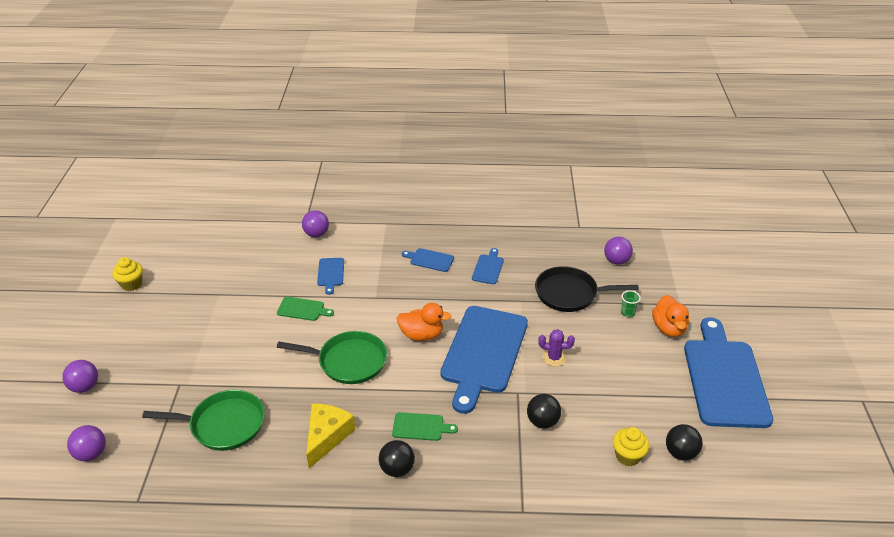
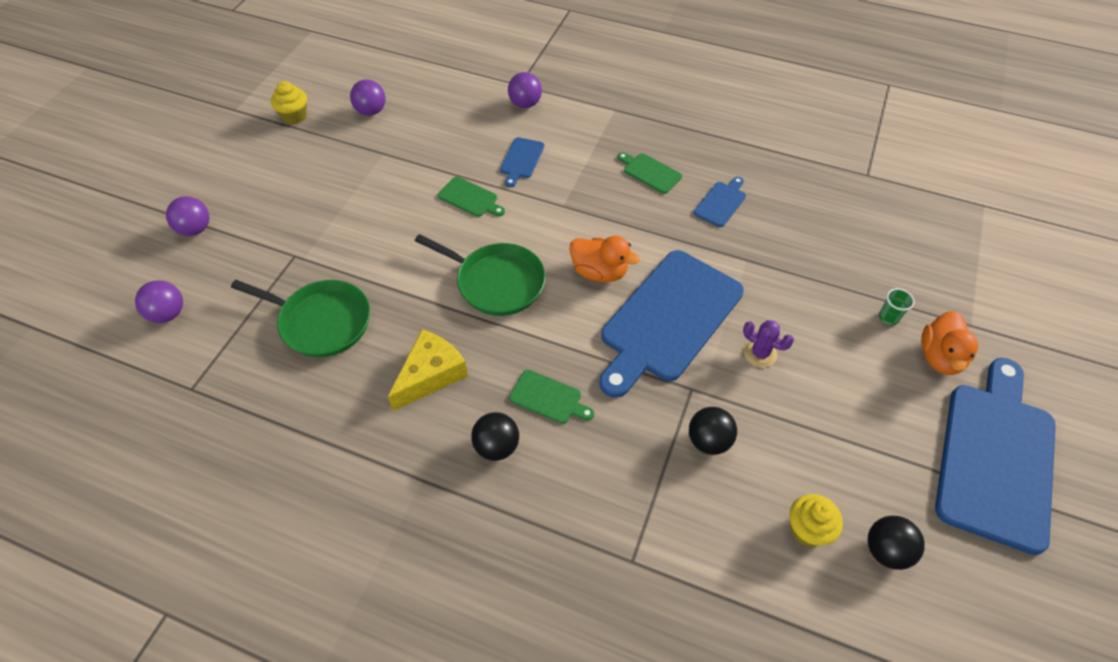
camera: 20 degrees right, 15 degrees up
blue cutting board [402,248,454,272] -> green cutting board [617,152,682,194]
black pan [535,266,639,312] -> none
purple ball [604,237,633,265] -> purple ball moved to [350,79,386,116]

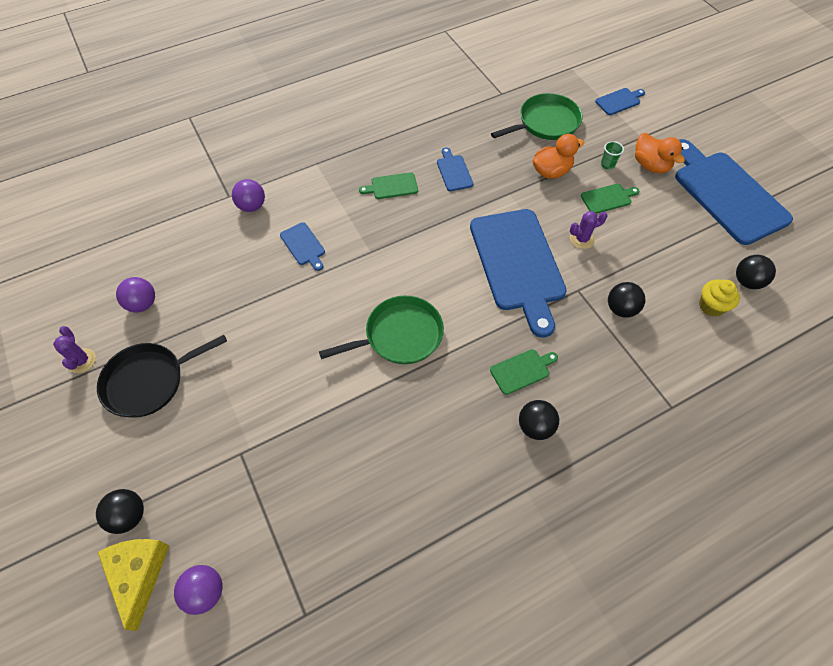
camera: 50 degrees left, 5 degrees up
purple ball [166,196,210,236] -> black ball [96,489,144,534]
green pan [231,280,370,357] -> green pan moved to [491,93,583,140]
yellow cupcake [271,81,307,124] -> purple cactus [53,326,96,373]
yellow cheese [388,329,468,411] -> yellow cheese moved to [98,539,170,631]
green cutting board [438,177,505,217] -> green cutting board moved to [581,184,639,214]
orange duck [569,236,640,282] -> orange duck moved to [533,134,584,179]
none -> black pan [97,335,227,418]
none -> blue cutting board [595,88,645,115]

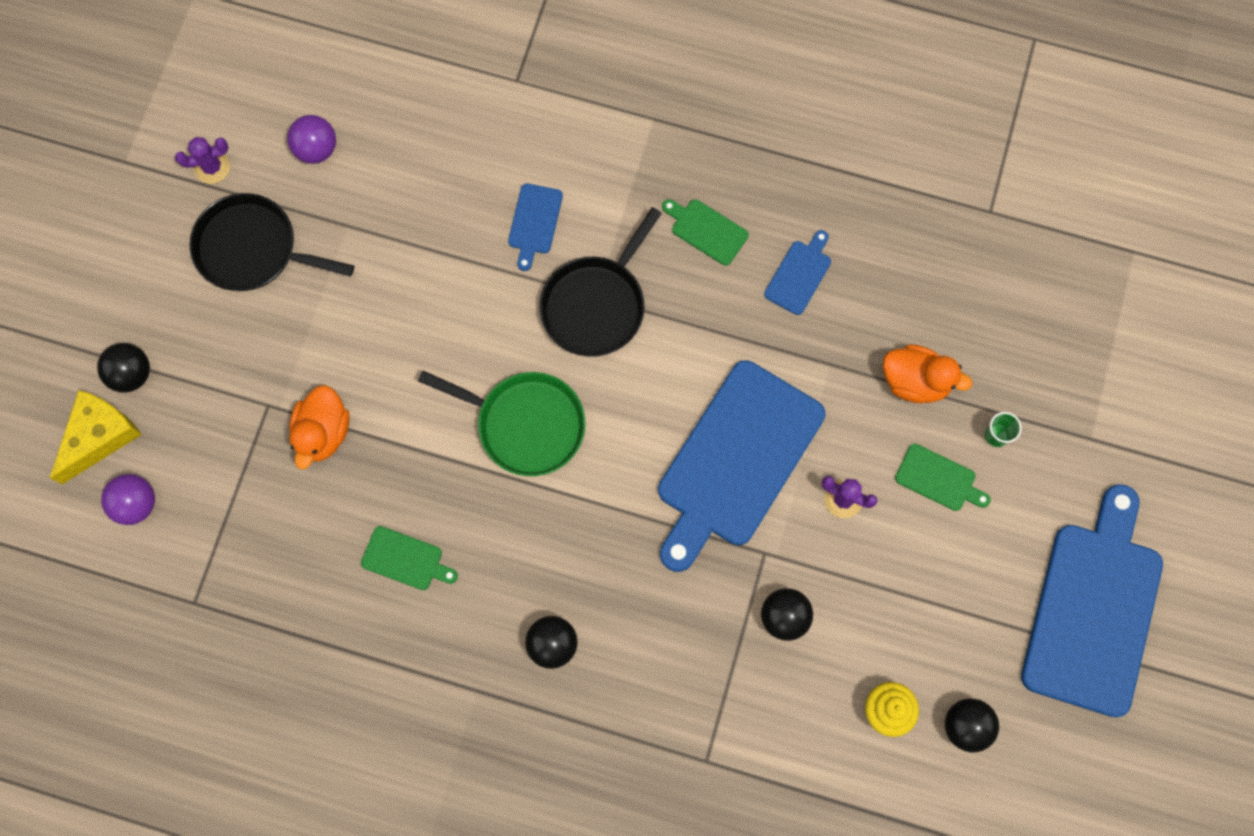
camera: 45 degrees right, 15 degrees up
purple cactus [53,326,96,373] -> purple cactus turned 45 degrees clockwise [175,137,230,184]
purple ball [232,179,265,212] -> none
green cutting board [490,349,558,395] -> green cutting board moved to [361,526,458,590]
green pan [491,93,583,140] -> none
blue cutting board [595,88,645,115] -> none
orange duck [635,133,685,173] -> orange duck moved to [289,385,349,469]
none -> black pan [539,207,662,357]

